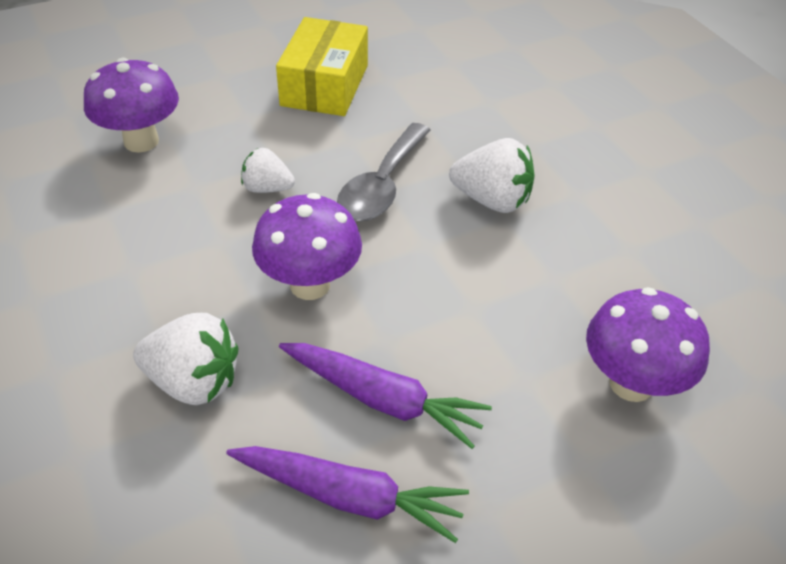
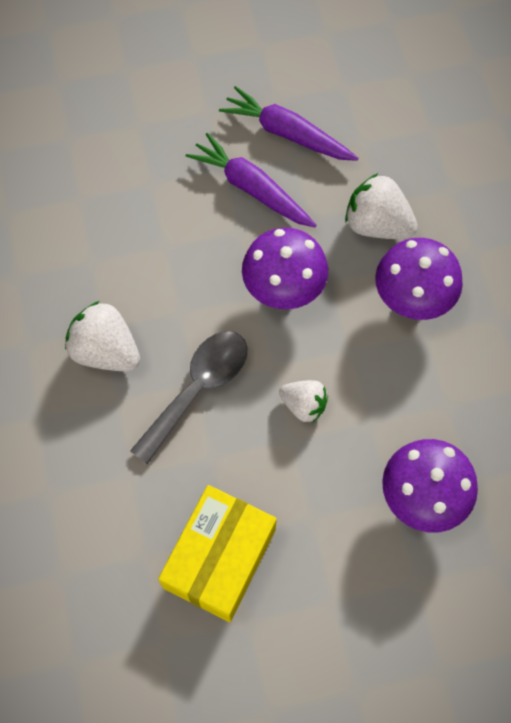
camera: 165 degrees left, 20 degrees up
purple mushroom [586,287,710,402] -> purple mushroom moved to [375,238,463,320]

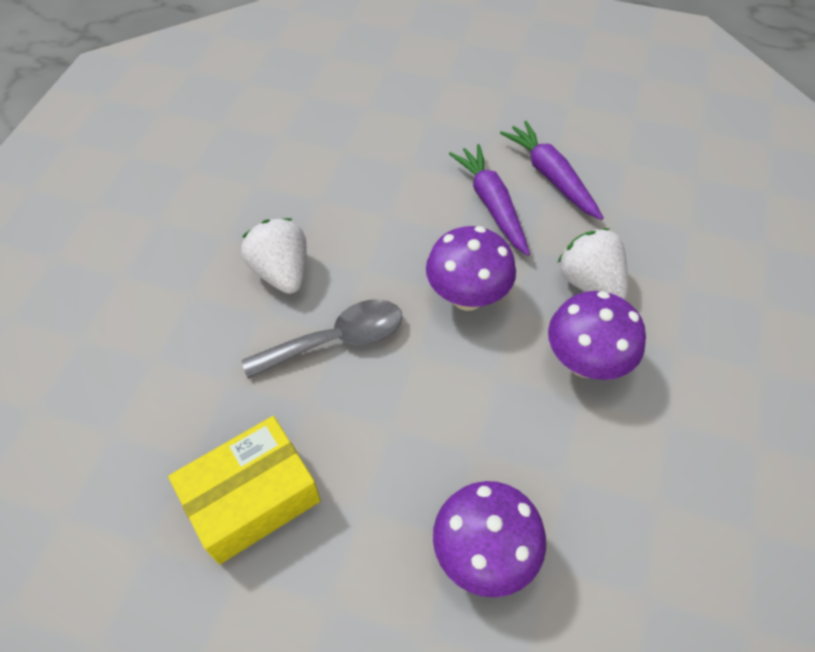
camera: 30 degrees right, 10 degrees down
white strawberry [279,380,328,422] -> none

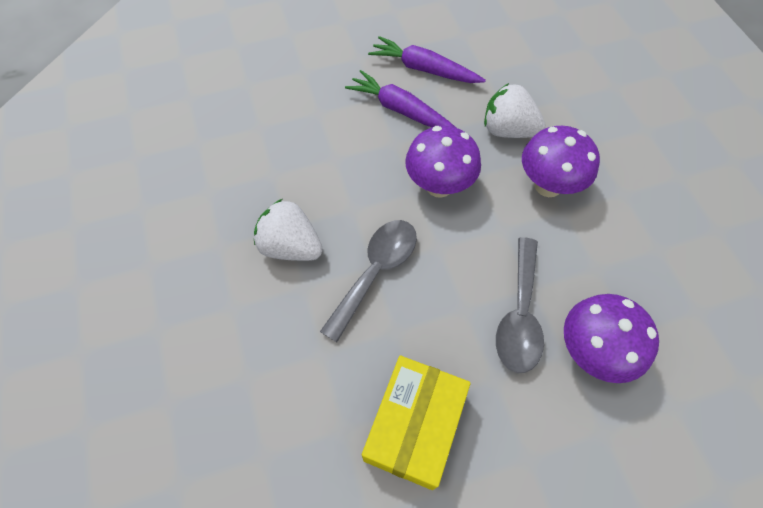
camera: 35 degrees left, 5 degrees up
none -> grey spoon [496,237,544,373]

